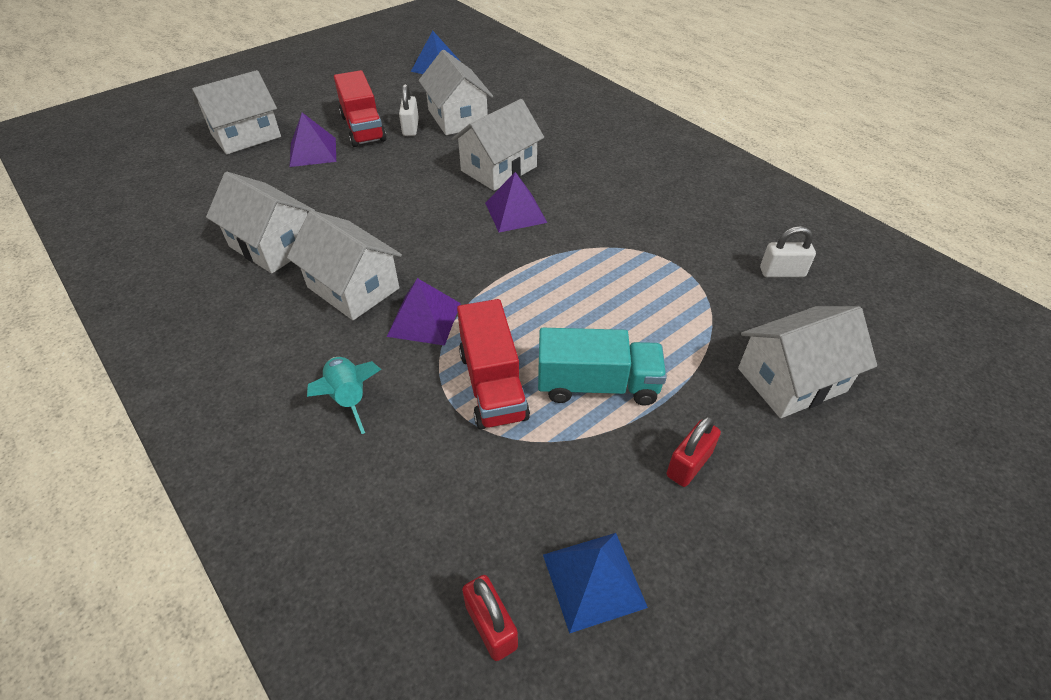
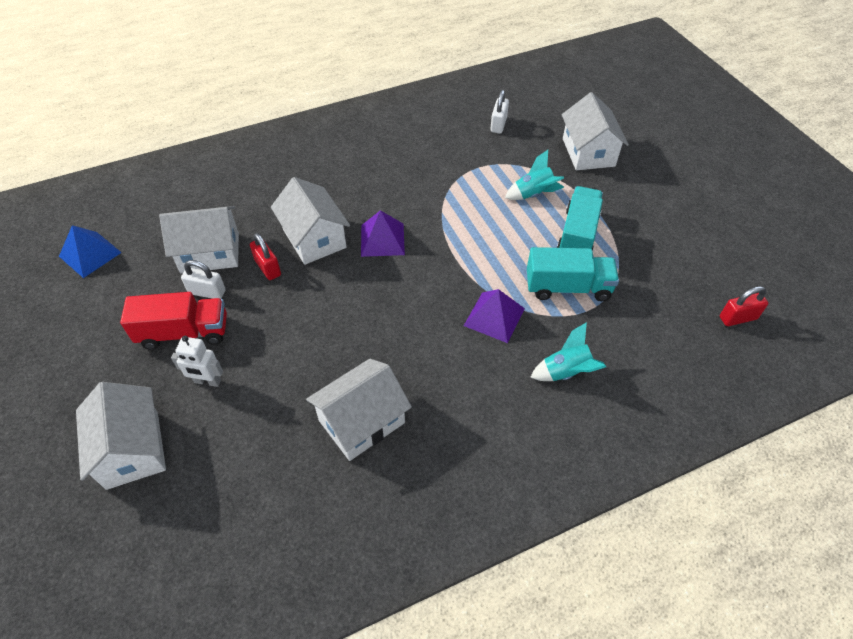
camera: 75 degrees left, 5 degrees up
white house [287,210,402,320] -> none
purple pyramid [290,113,336,167] -> white robot [171,336,223,387]
red truck [457,299,530,429] -> turquoise truck [527,247,619,301]
blue pyramid [543,533,648,634] -> none
red padlock [667,416,721,487] -> red padlock moved to [250,233,281,280]
none -> turquoise rocket [505,150,564,200]

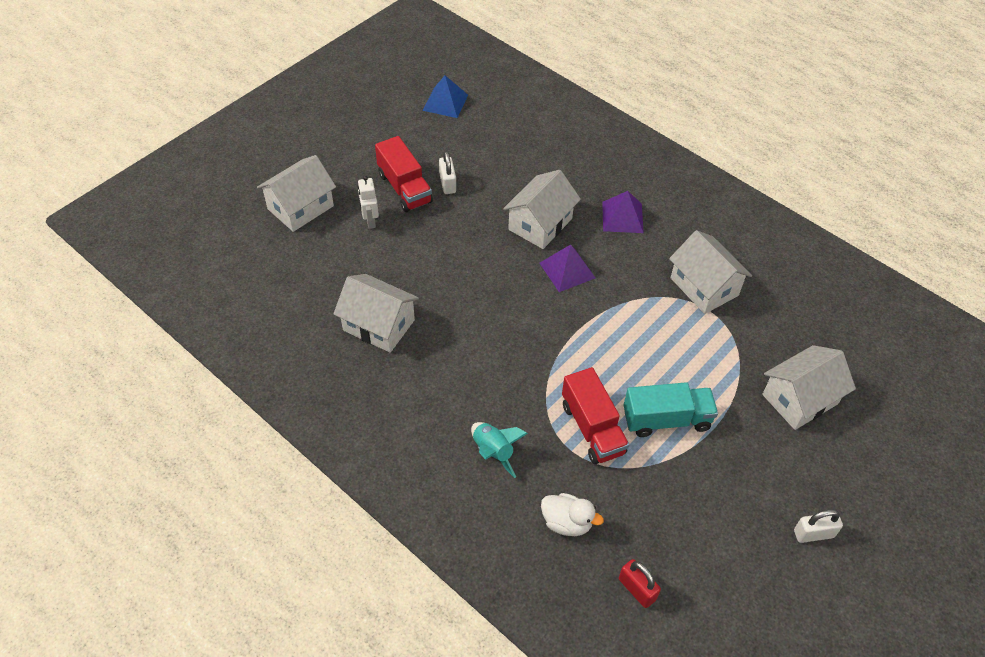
camera: 65 degrees right, 0 degrees up
white house [159,206,239,273] -> white house moved to [669,230,752,314]
red padlock [250,233,281,280] -> none
purple pyramid [464,289,525,343] -> purple pyramid moved to [602,191,644,233]
white padlock [490,90,509,133] -> white padlock moved to [794,509,843,543]
turquoise rocket [505,150,564,200] -> none
turquoise truck [527,247,619,301] -> red truck [562,367,629,464]
none -> white duck [541,493,604,536]

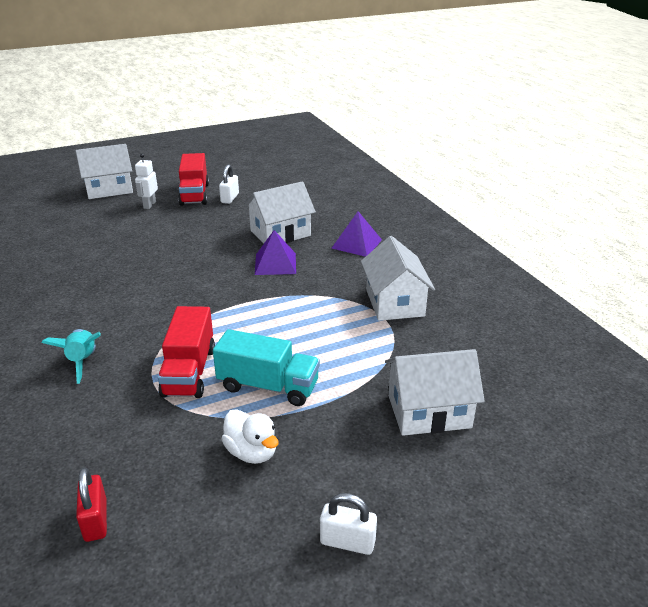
camera: 25 degrees right, 20 degrees down
white house [333,274,419,353] -> none
blue pyramid [423,76,468,118] -> none
white duck [541,493,604,536] -> white duck moved to [221,409,278,464]

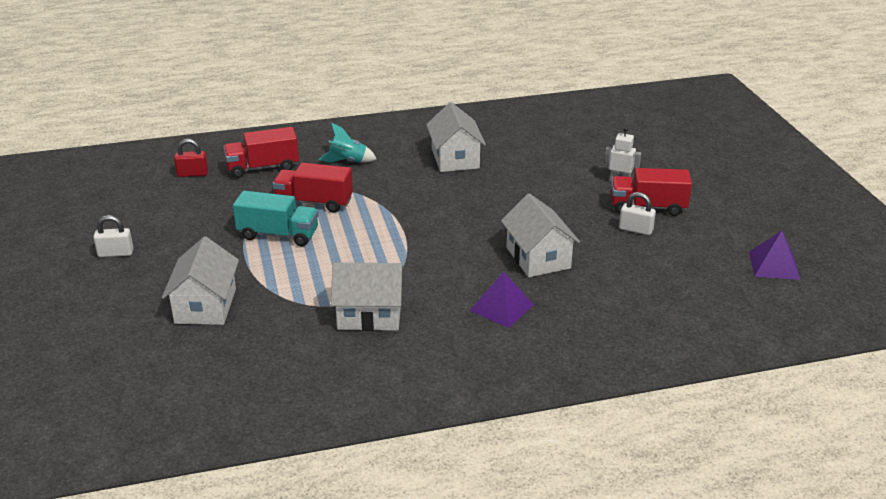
camera: 100 degrees right, 0 degrees up
white house [75,144,133,199] -> white house moved to [426,102,486,172]
turquoise truck [213,329,320,406] -> turquoise truck turned 105 degrees counterclockwise [233,191,318,246]
white duck [221,409,278,464] -> none
purple pyramid [255,230,296,275] -> purple pyramid moved to [749,231,800,280]
white padlock [320,493,377,555] -> white padlock turned 60 degrees clockwise [93,215,134,257]
none -> red truck [223,127,299,178]

